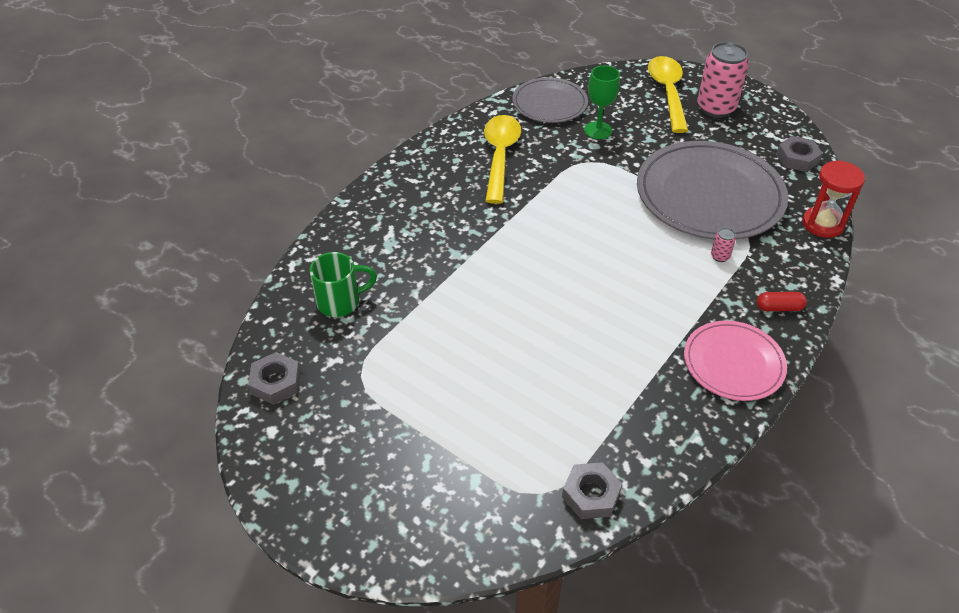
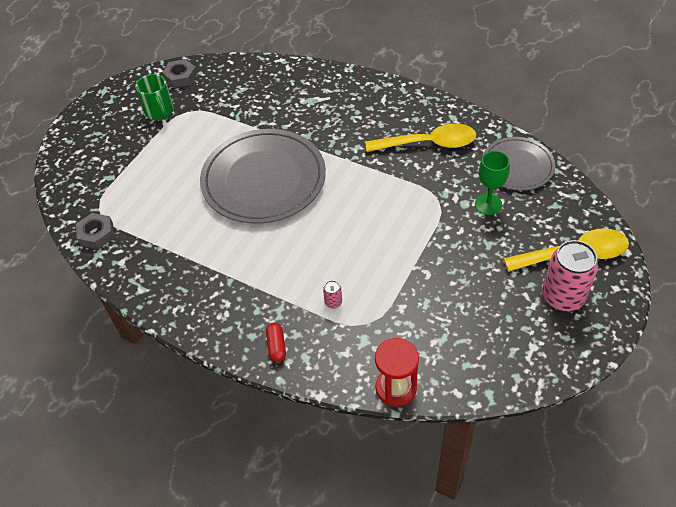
camera: 85 degrees right, 5 degrees up
green mug [309,252,377,317] -> green mug moved to [135,74,174,120]
grey plate [637,141,788,239] -> grey plate moved to [200,129,326,224]
pink plate [684,320,787,401] -> none
grey nut [776,136,823,172] -> none

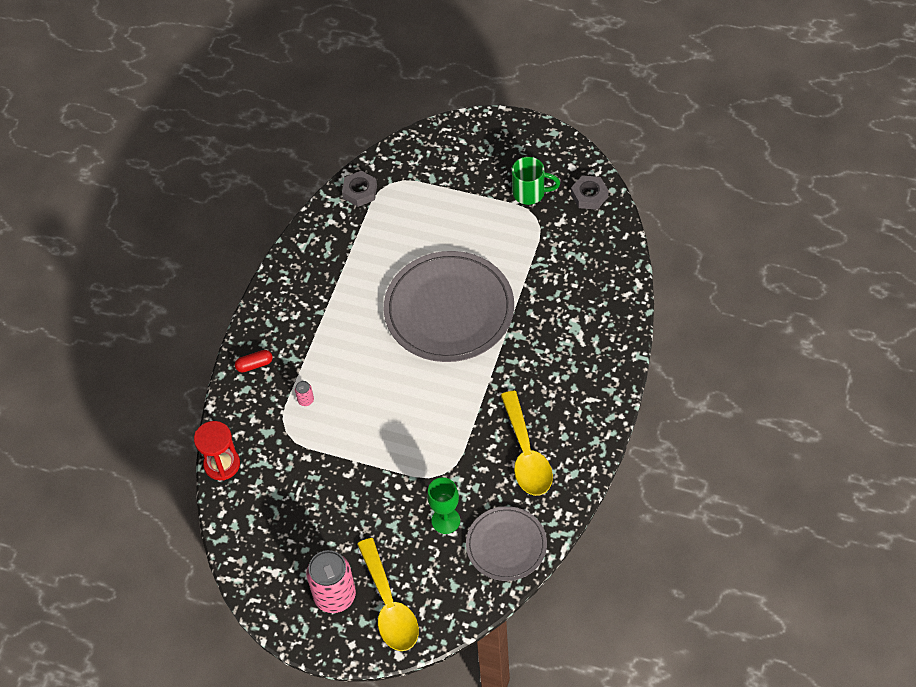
camera: 80 degrees right, 5 degrees up
green mug [135,74,174,120] -> green mug turned 135 degrees counterclockwise [512,157,560,205]

